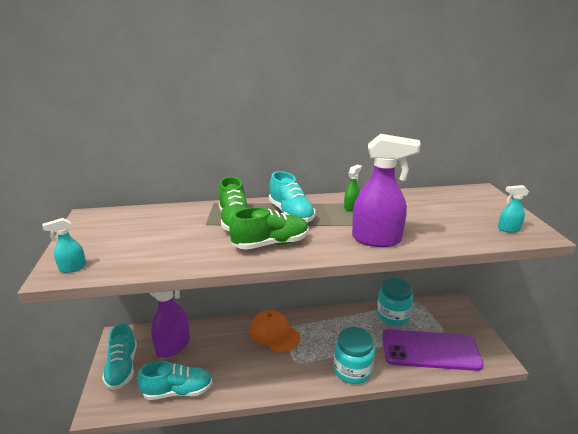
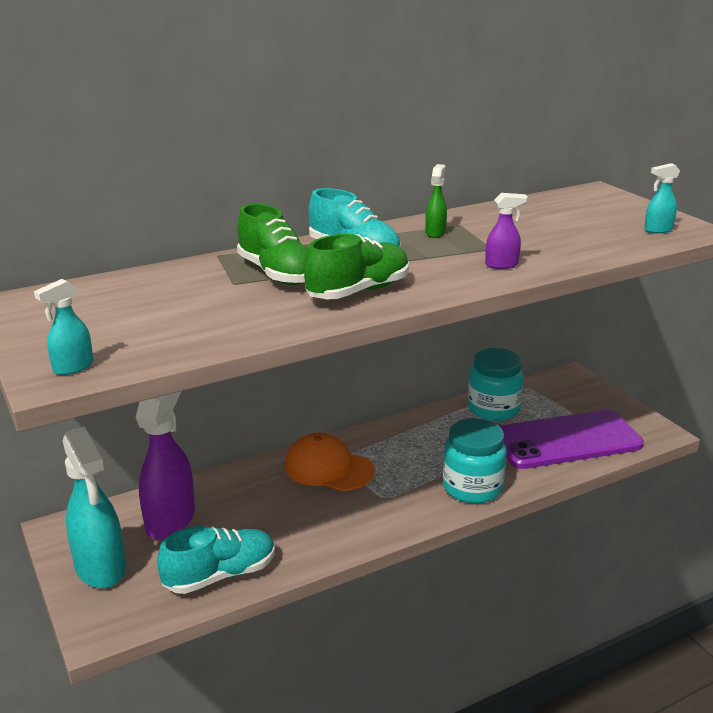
camera: 20 degrees left, 0 degrees up
turquoise shoe [102,323,137,390] -> turquoise spray bottle [63,426,126,589]
purple spray bottle [352,134,421,247] -> purple spray bottle [485,193,528,269], size x0.47

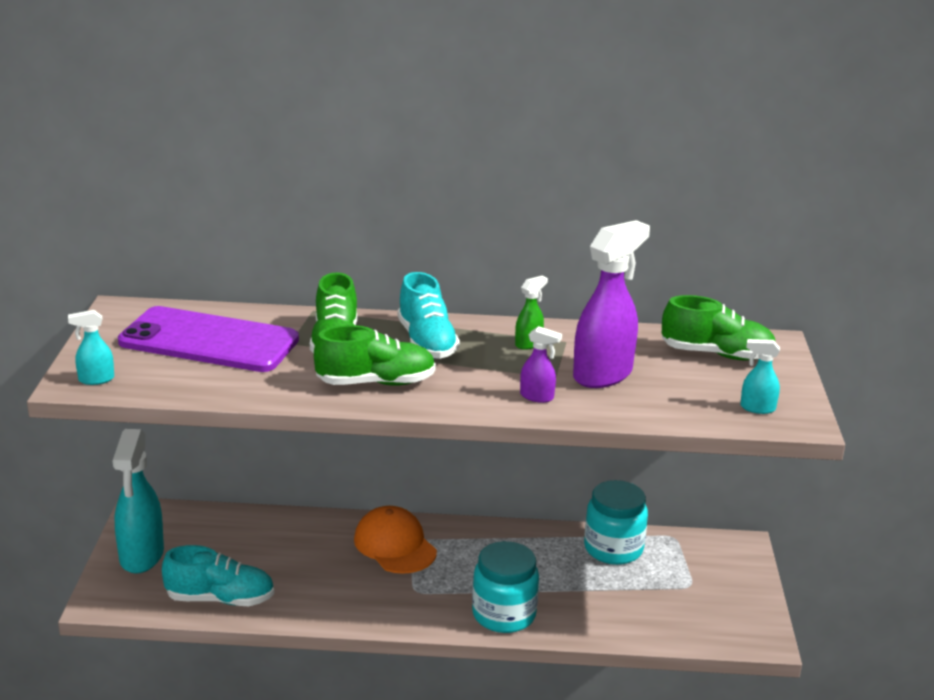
camera: 30 degrees right, 0 degrees up
purple spray bottle [136,391,195,540] -> purple spray bottle moved to [573,220,650,388]
purple phone [500,410,644,469] -> purple phone moved to [118,306,299,372]
none -> green shoe [662,295,776,360]

